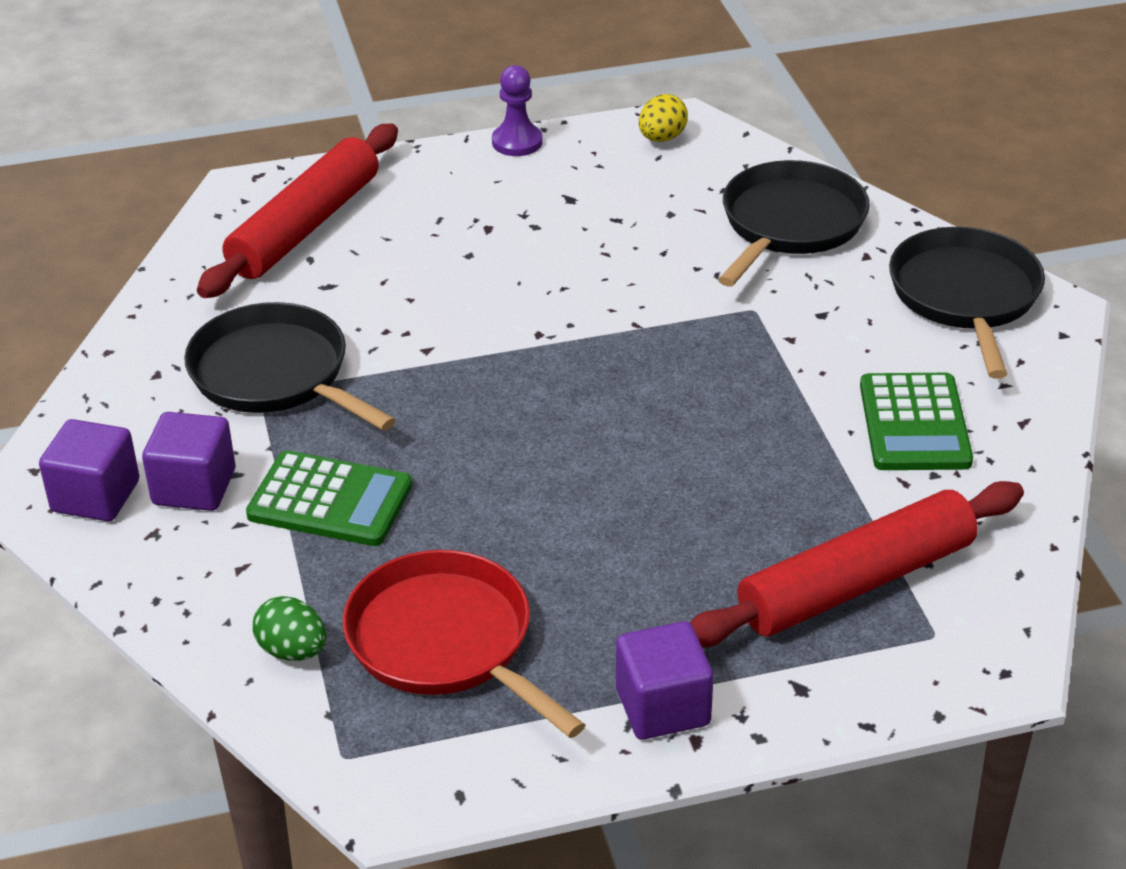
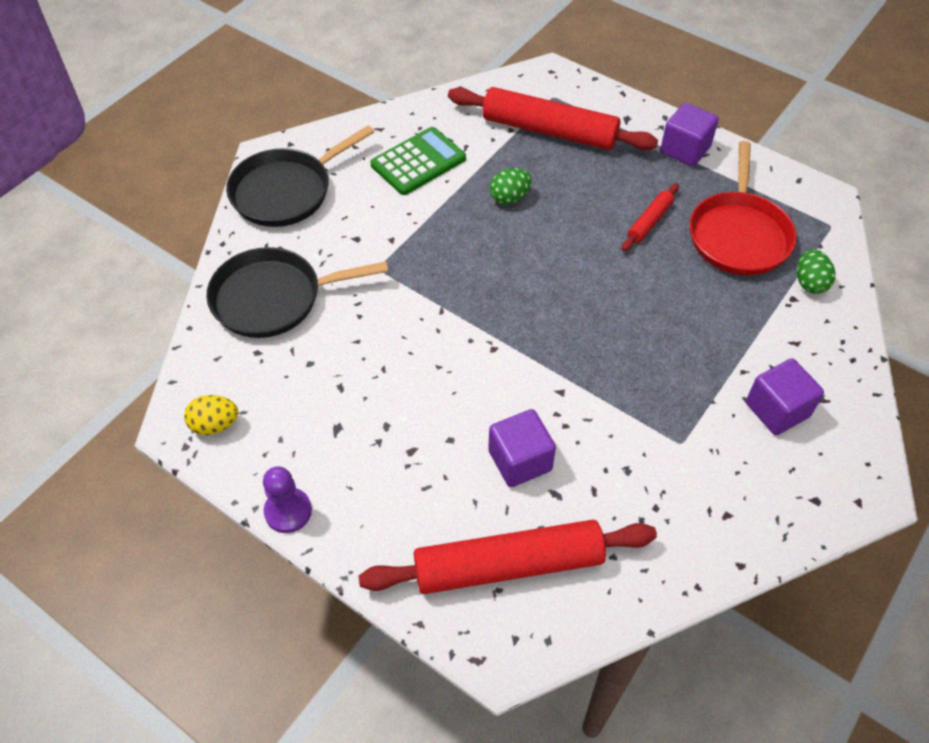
camera: 130 degrees left, 15 degrees up
purple cube [39,419,140,521] -> purple cube moved to [488,409,556,487]
black pan [184,302,396,431] -> none
green calculator [246,450,412,546] -> none
none -> green egg [490,168,532,204]
none -> red rolling pin [622,183,679,251]

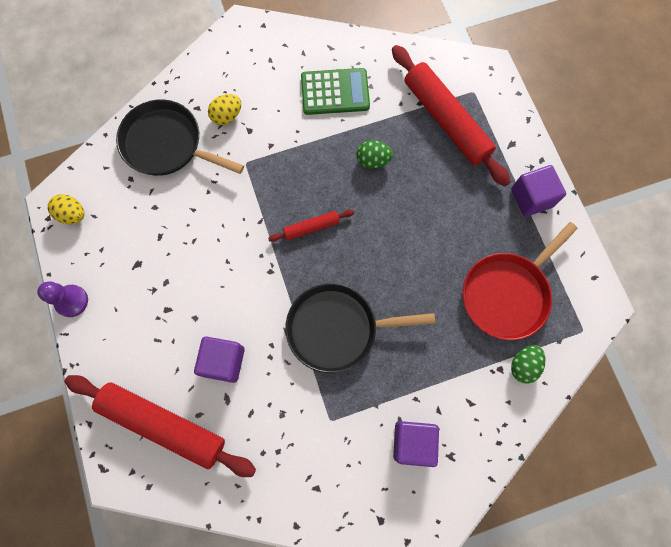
camera: 35 degrees right, 20 degrees up
black pan [226,125,374,227] -> black pan moved to [285,283,435,373]
red rolling pin [622,183,679,251] -> red rolling pin moved to [268,210,354,242]
none -> yellow egg [208,94,241,125]

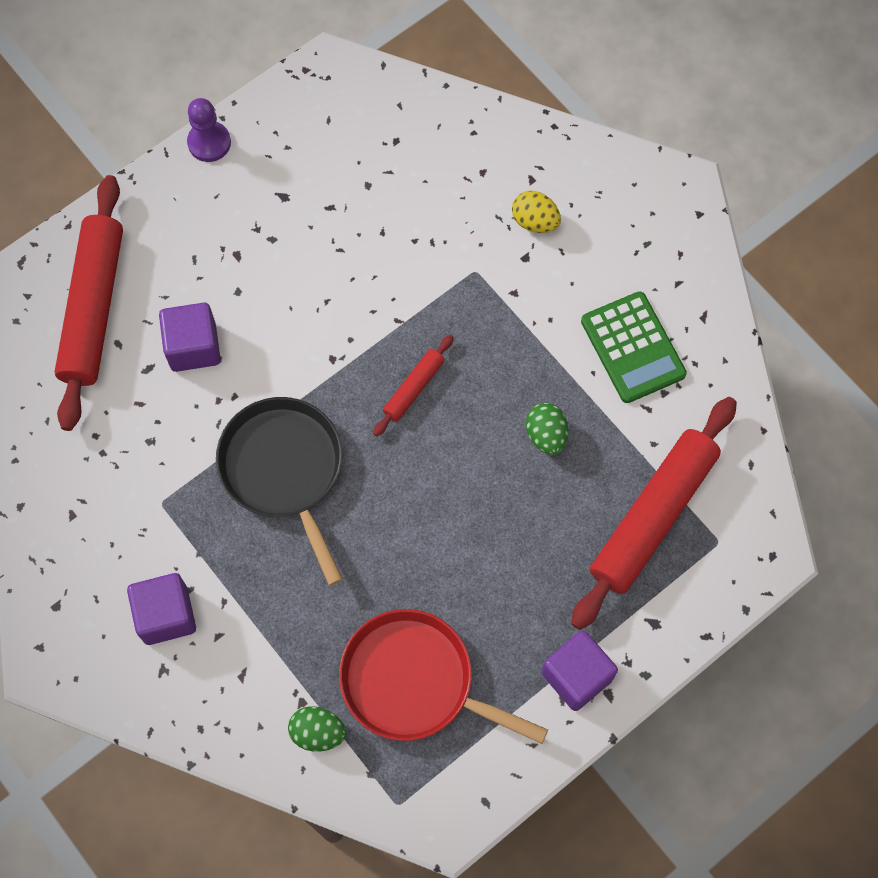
camera: 70 degrees right, 5 degrees down
yellow egg [48,194,84,224] -> none
black pan [116,99,244,176] -> none
red rolling pin [268,210,354,242] -> red rolling pin turned 75 degrees clockwise [373,335,454,436]

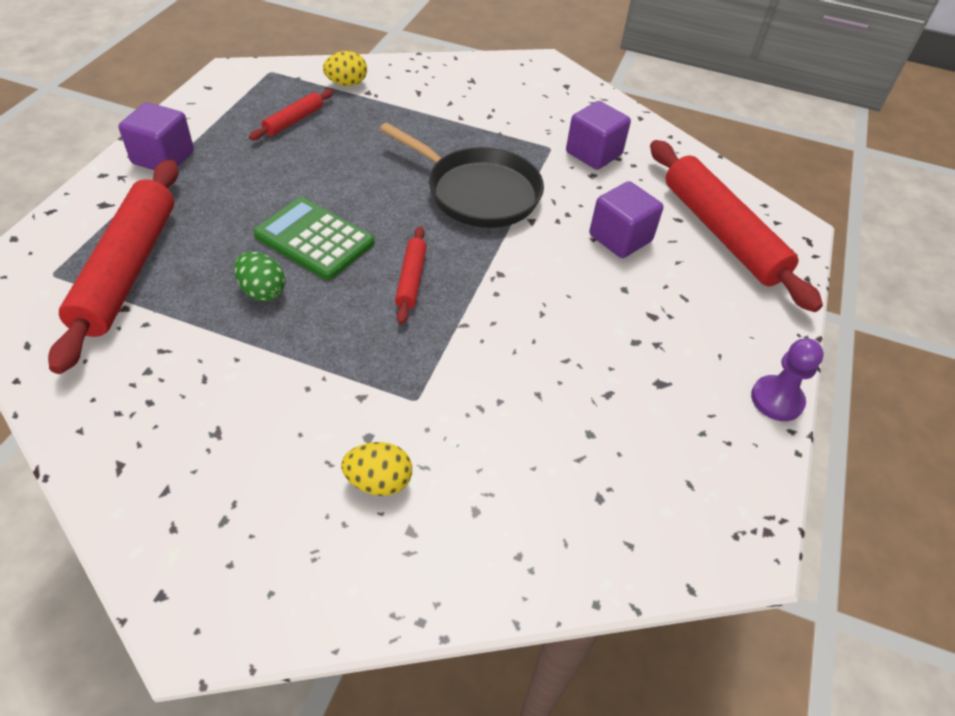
camera: 145 degrees right, 20 degrees down
purple cube [127,573,196,645] -> purple cube moved to [566,101,631,170]
green egg [288,706,346,752] -> yellow egg [323,51,367,86]
red pan [339,609,548,744] -> red rolling pin [249,89,334,140]
green calculator [581,291,687,403] -> green calculator moved to [253,197,374,280]

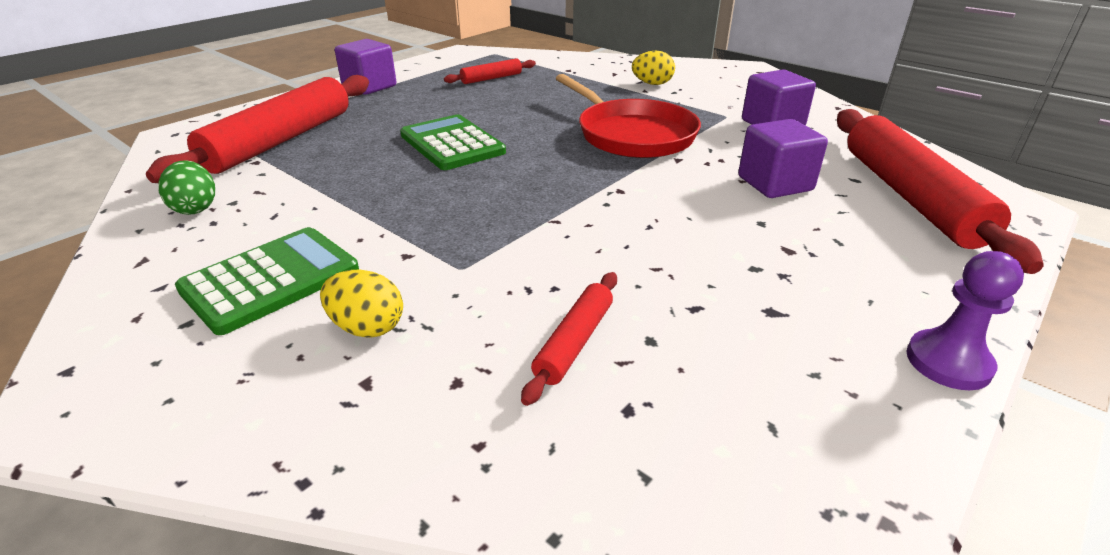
camera: 25 degrees right, 15 degrees down
green egg [234,252,285,301] -> green egg moved to [158,160,215,215]
yellow egg [323,51,367,86] -> yellow egg moved to [632,51,675,85]
black pan [380,123,544,228] -> red pan [556,74,701,158]
red rolling pin [395,226,427,324] -> red rolling pin moved to [521,272,617,406]
none -> green calculator [175,227,359,335]

